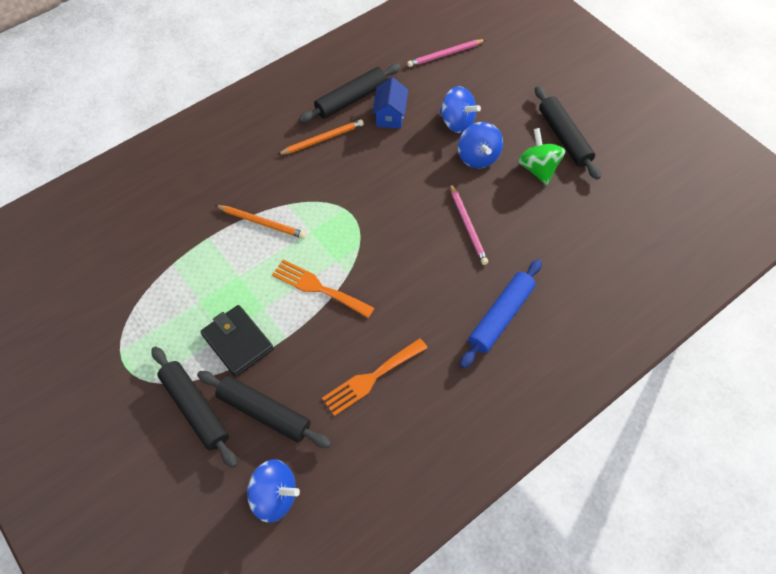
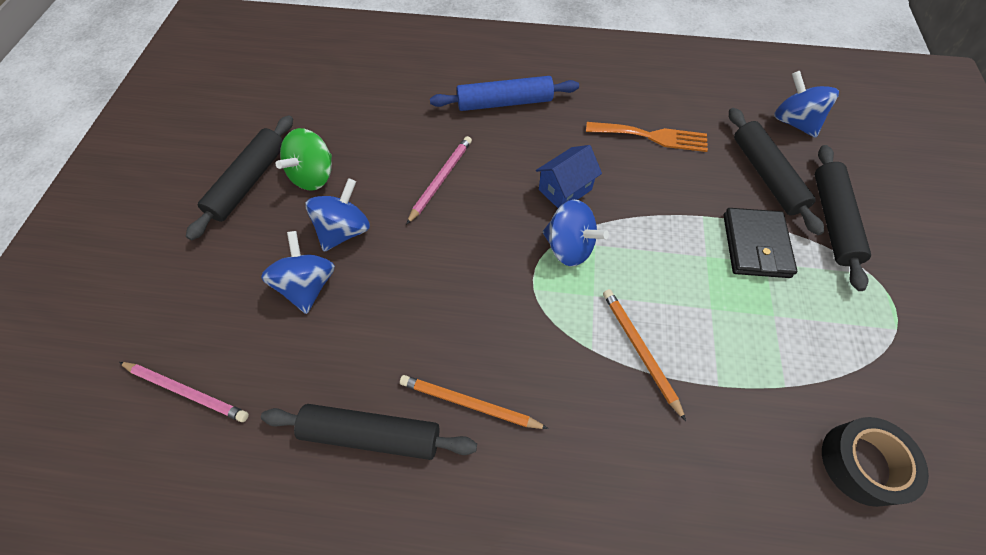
camera: 135 degrees left, 0 degrees up
orange fork [272,259,374,318] -> none
blue house [372,77,408,129] -> blue house moved to [536,145,602,208]
none -> blue spinning top [543,200,609,266]
none -> black tape [822,417,929,507]

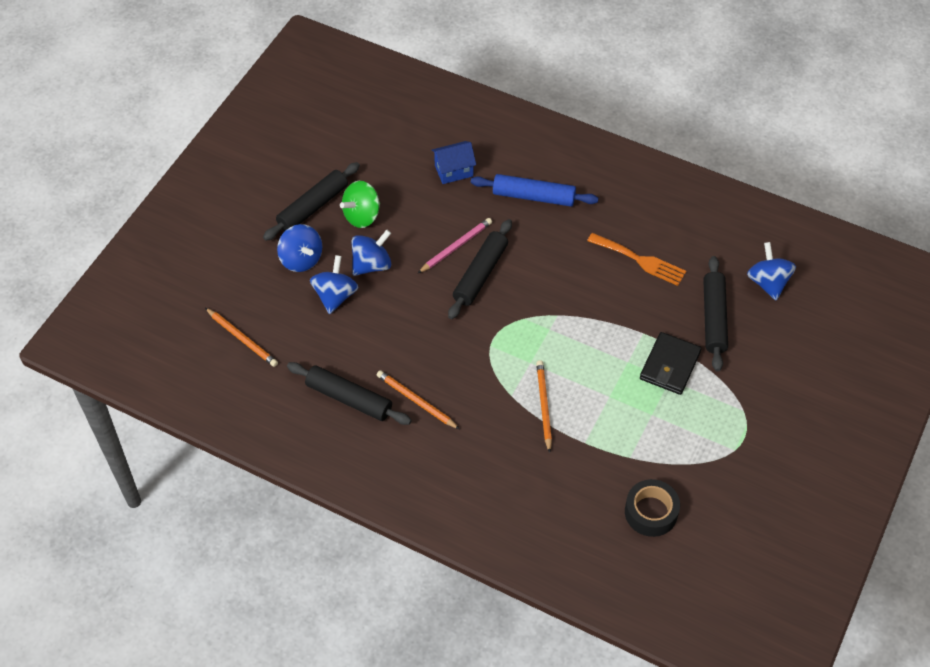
camera: 20 degrees right, 5 degrees down
pink pencil [119,362,249,422] -> orange pencil [205,308,278,367]
blue house [536,145,602,208] -> blue house moved to [432,141,476,184]
blue spinning top [543,200,609,266] -> blue spinning top moved to [277,224,322,272]
black rolling pin [815,145,871,291] -> black rolling pin moved to [448,219,512,319]

